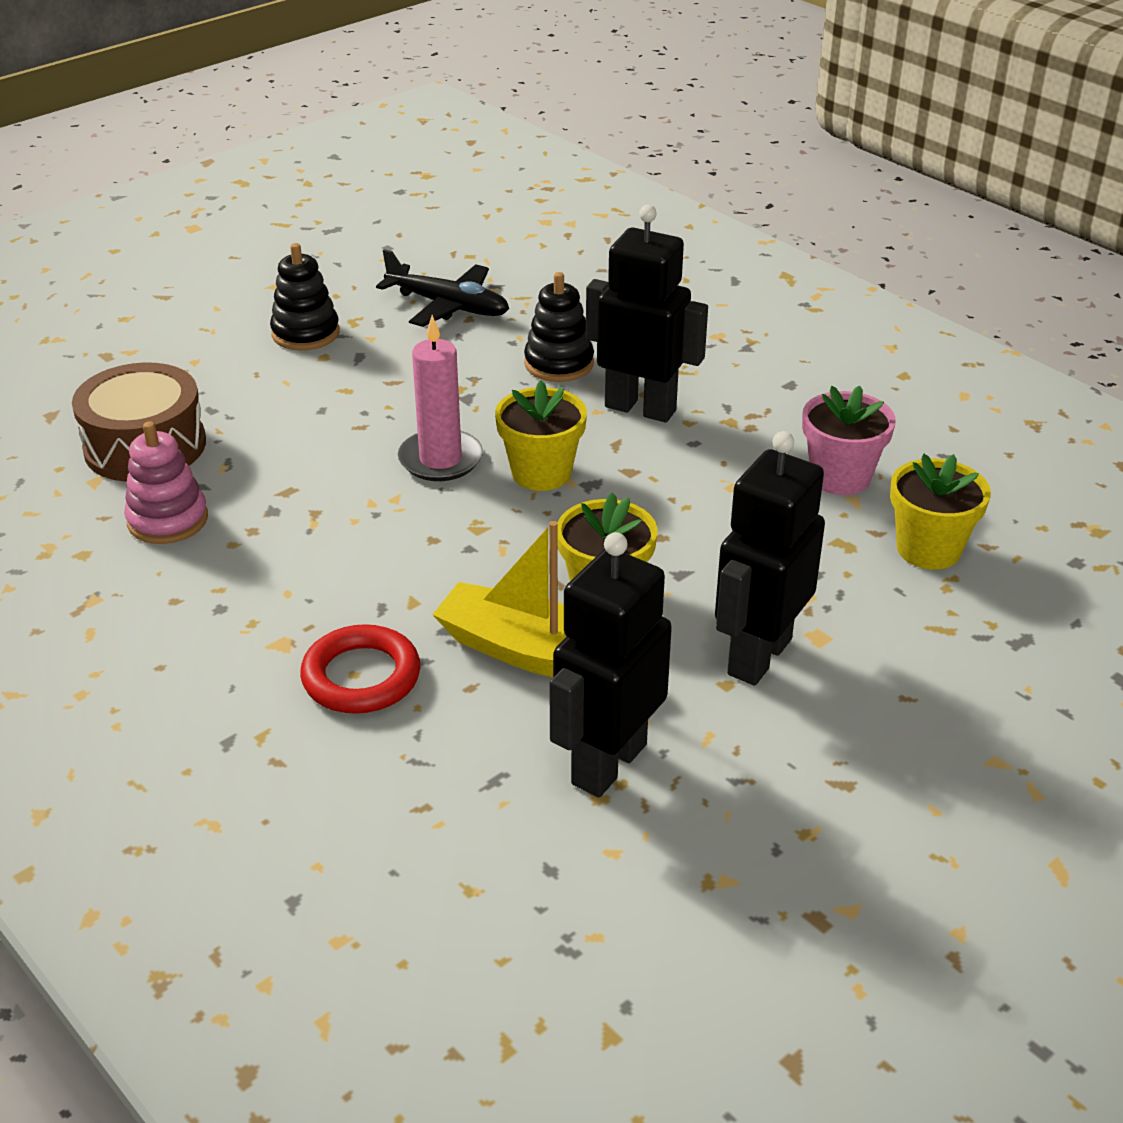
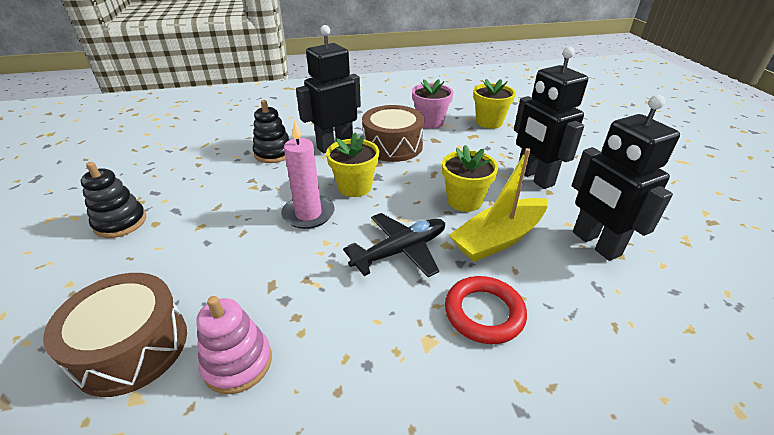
camera: 60 degrees left, 0 degrees up
black plane [376,249,509,327] -> black plane moved to [343,213,445,277]
none -> brown drum [362,105,424,162]

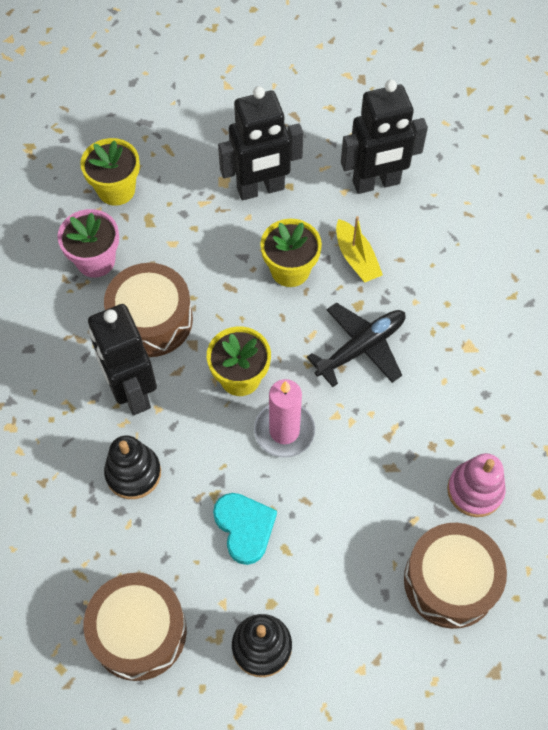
camera: 80 degrees left, 25 degrees up
black plane [343,213,445,277] -> black plane turned 75 degrees clockwise [307,303,406,387]
red ring [445,276,527,344] -> none
yellow boat [449,148,547,262] -> yellow boat [336,216,383,282], size x0.63
none -> brown drum [84,573,187,681]
none -> turquoise heart [213,493,277,565]

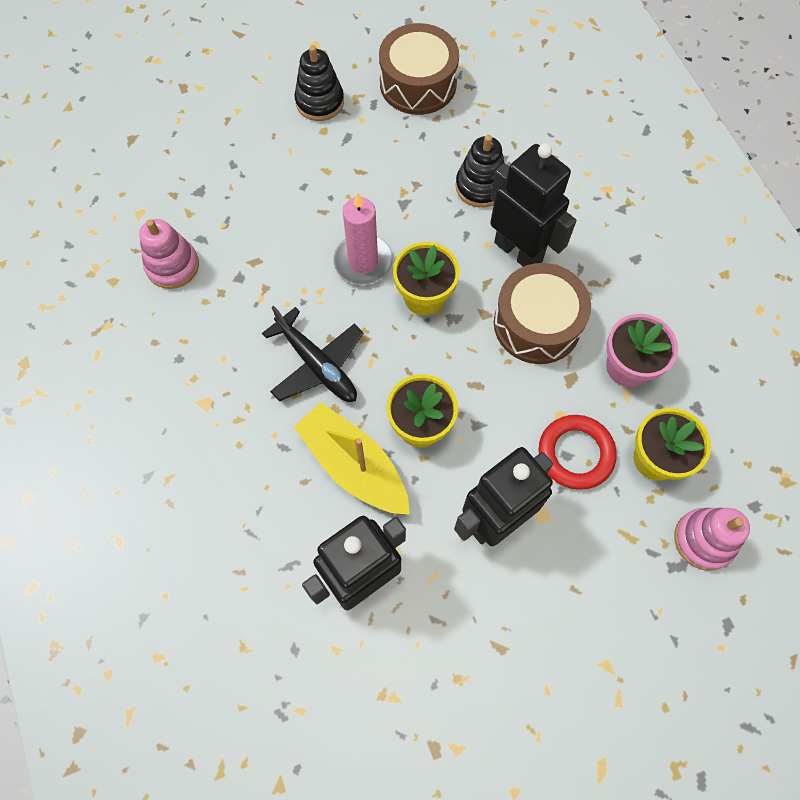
camera: 160 degrees right, 5 degrees up
turquoise heart [213,493,277,565] -> none
black plane [307,303,406,387] -> black plane turned 75 degrees counterclockwise [262,306,364,402]
yellow boat [336,216,383,282] -> yellow boat [294,402,410,515], size x1.58
brown drum [404,523,507,629] -> none
none -> red ring [539,415,617,490]
none -> pink stacking toy [674,508,750,571]

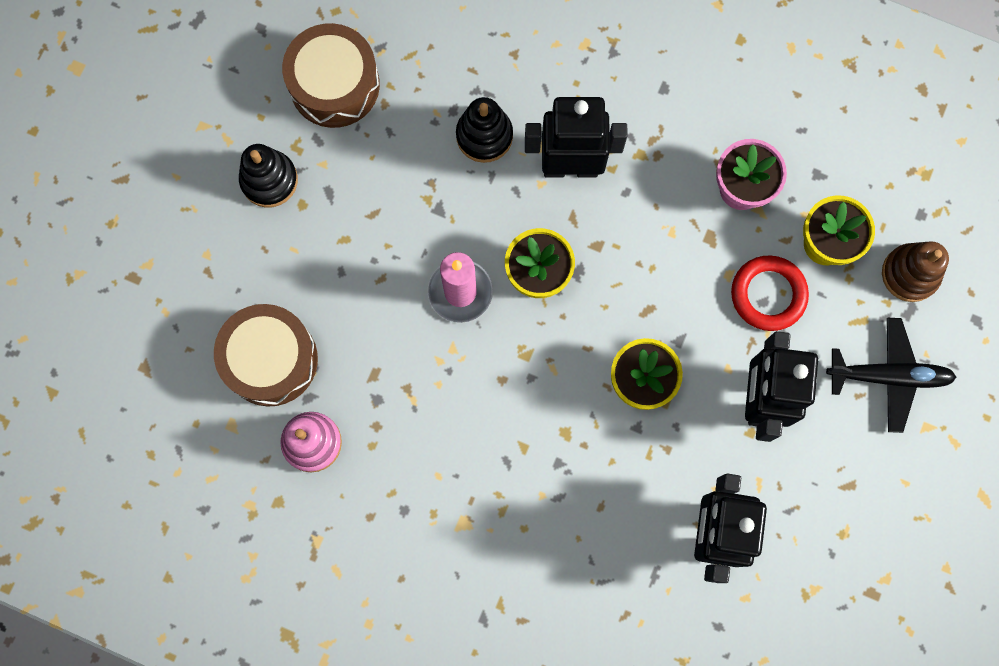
camera: 45 degrees left, 10 degrees up
black plane [262,306,364,402] -> black plane moved to [826,318,957,433]
yellow boat [294,402,410,515] -> none
brown drum [494,263,591,364] -> brown drum moved to [214,304,318,407]
pink stacking toy [674,508,750,571] -> brown stacking toy [882,241,949,302]

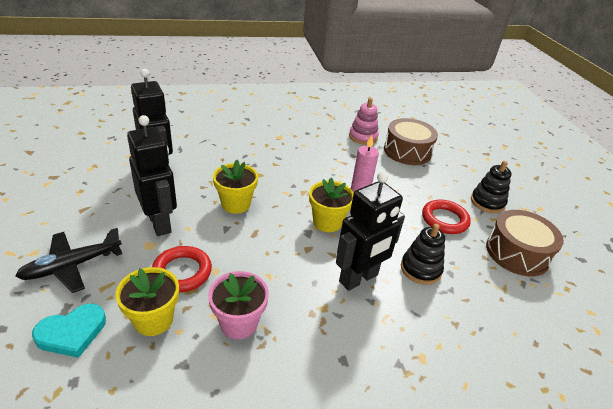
camera: 140 degrees right, 40 degrees down
brown stacking toy [882,241,949,302] -> turquoise heart [32,303,106,358]
none -> red ring [422,199,471,234]

